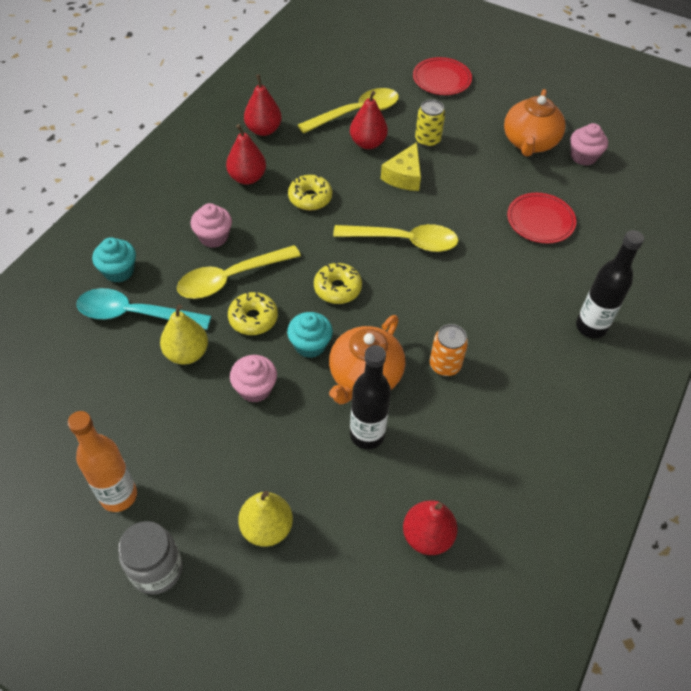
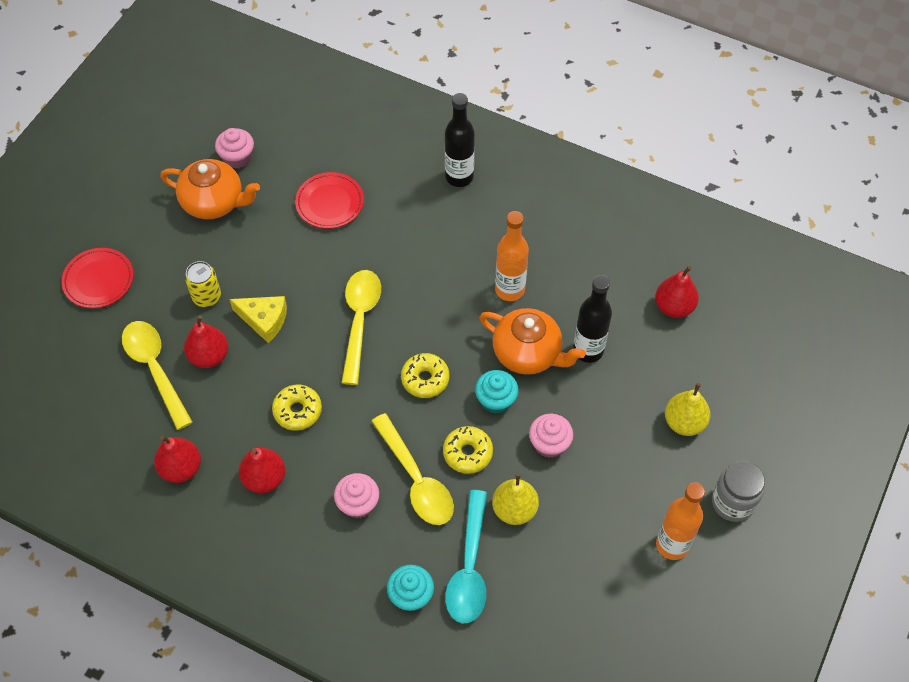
camera: 90 degrees left, 5 degrees up
orange can [430,324,468,376] -> orange bottle [495,211,529,301]

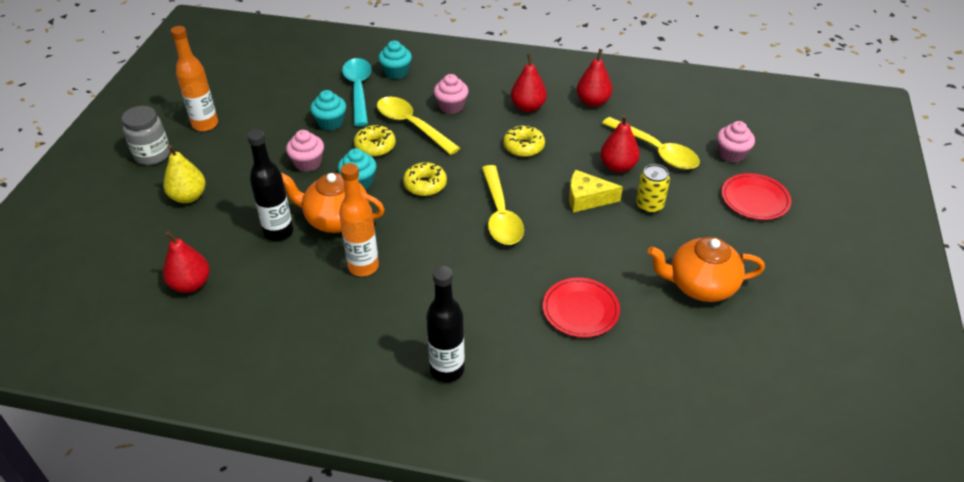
camera: 165 degrees right, 15 degrees down
pink cupcake [215,128,254,169] -> pink cupcake moved to [717,121,755,163]
yellow pear [492,473,539,525] -> turquoise cupcake [310,90,346,131]

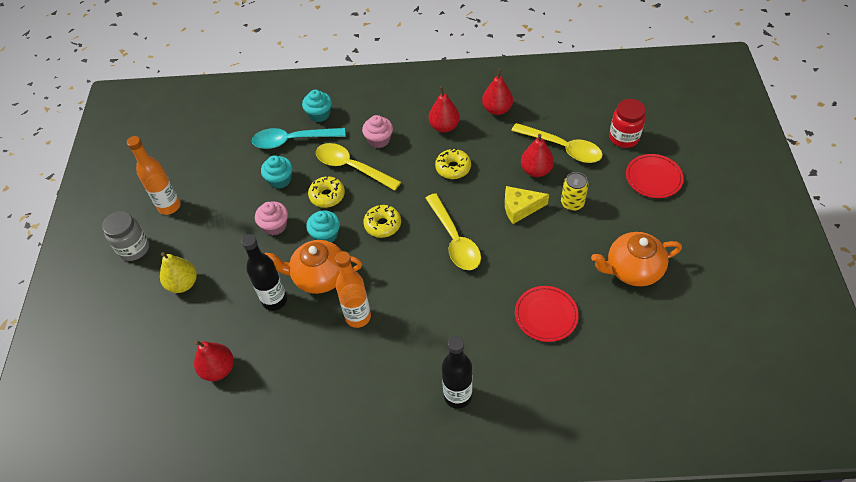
camera: 10 degrees left, 10 degrees up
turquoise spoon [342,58,372,126] -> turquoise spoon turned 75 degrees counterclockwise [252,128,346,149]
pink cupcake [717,121,755,163] -> red jar [609,99,646,148]

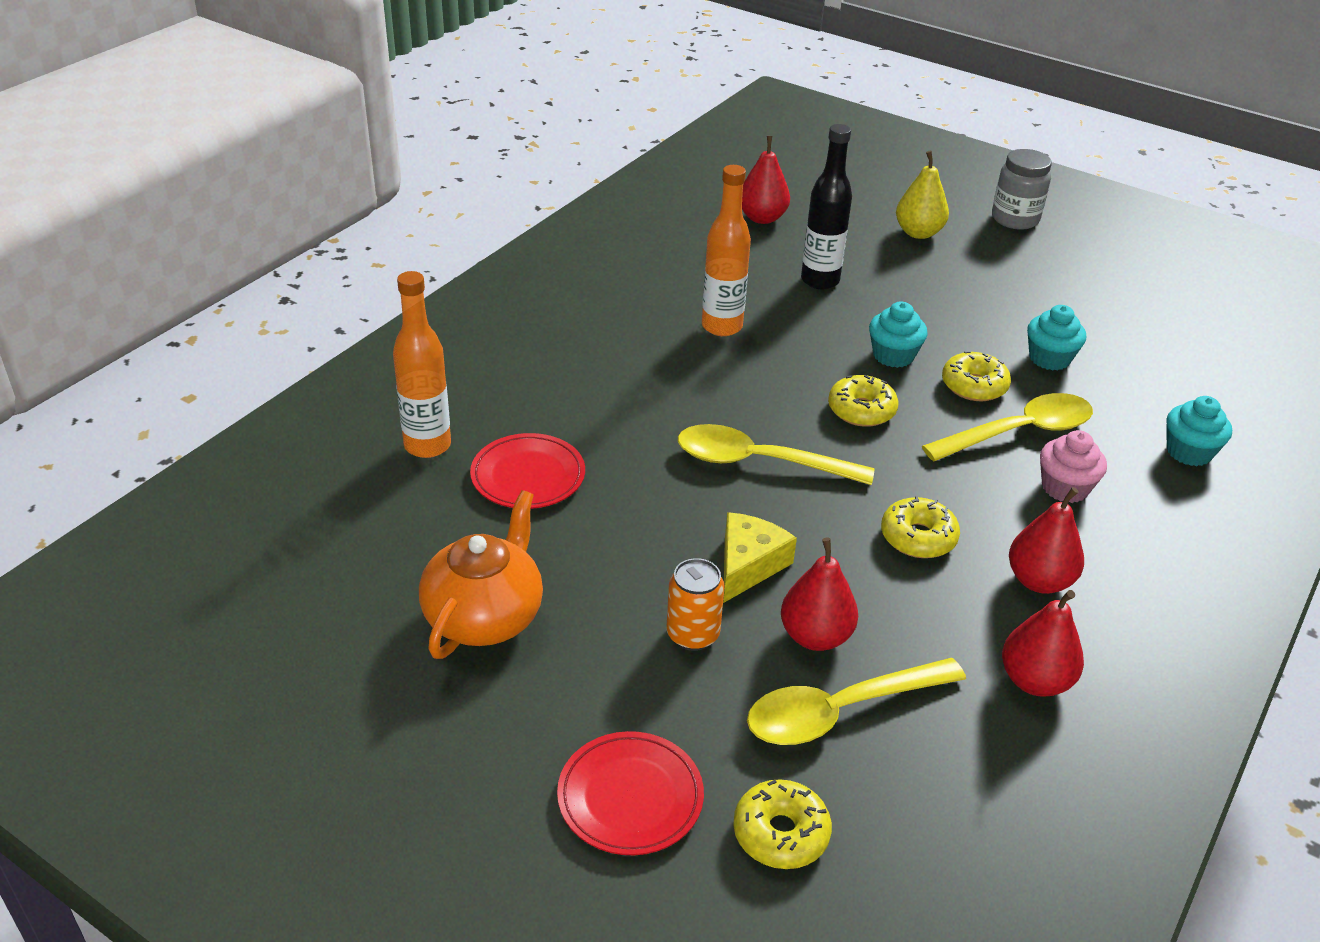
camera: 120 degrees right, 15 degrees down
orange bottle [127,136,181,215] -> orange bottle moved to [393,271,451,458]
turquoise spoon [252,128,346,149] -> none
pink cupcake [255,202,288,235] -> none
orange teapot [265,240,362,294] -> none
black bottle [442,336,472,409] -> none
yellow can [561,172,589,211] -> orange can [667,558,725,651]
red jar [609,99,646,148] -> yellow donut [733,779,832,869]

